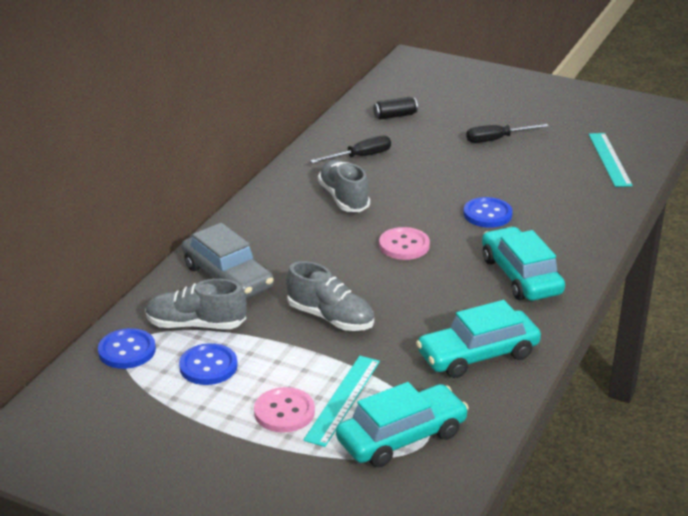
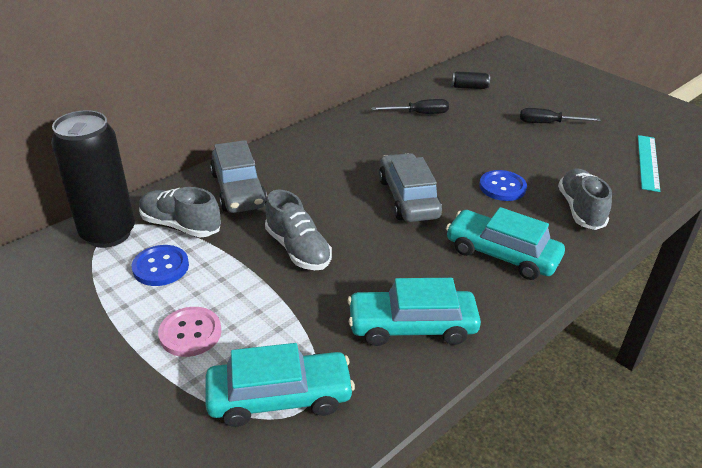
camera: 20 degrees right, 5 degrees up
blue button [98,328,156,369] -> black can [51,110,135,248]
turquoise ruler [303,356,380,447] -> none
grey shoe [318,160,370,212] -> grey shoe moved to [558,168,612,230]
pink button [379,227,430,260] -> grey car [379,153,442,222]
turquoise car [482,227,565,301] -> turquoise car turned 60 degrees counterclockwise [446,207,565,280]

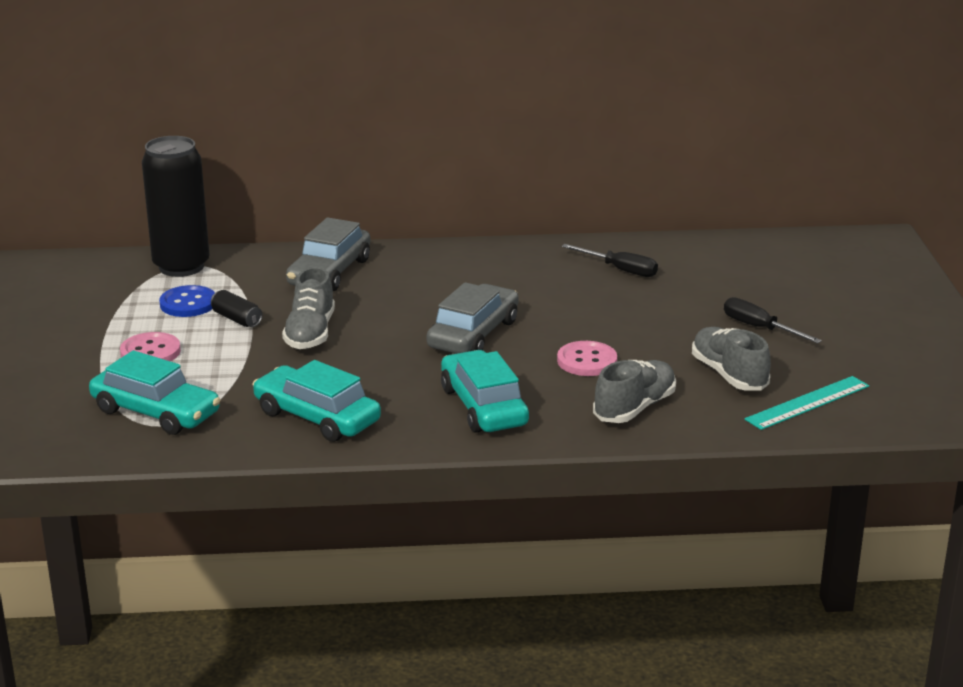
camera: 40 degrees right, 10 degrees down
grey shoe [139,187,221,238] -> grey shoe moved to [692,327,771,391]
black can [452,71,490,89] -> black can moved to [211,290,263,327]
blue button [479,170,527,201] -> pink button [557,341,617,376]

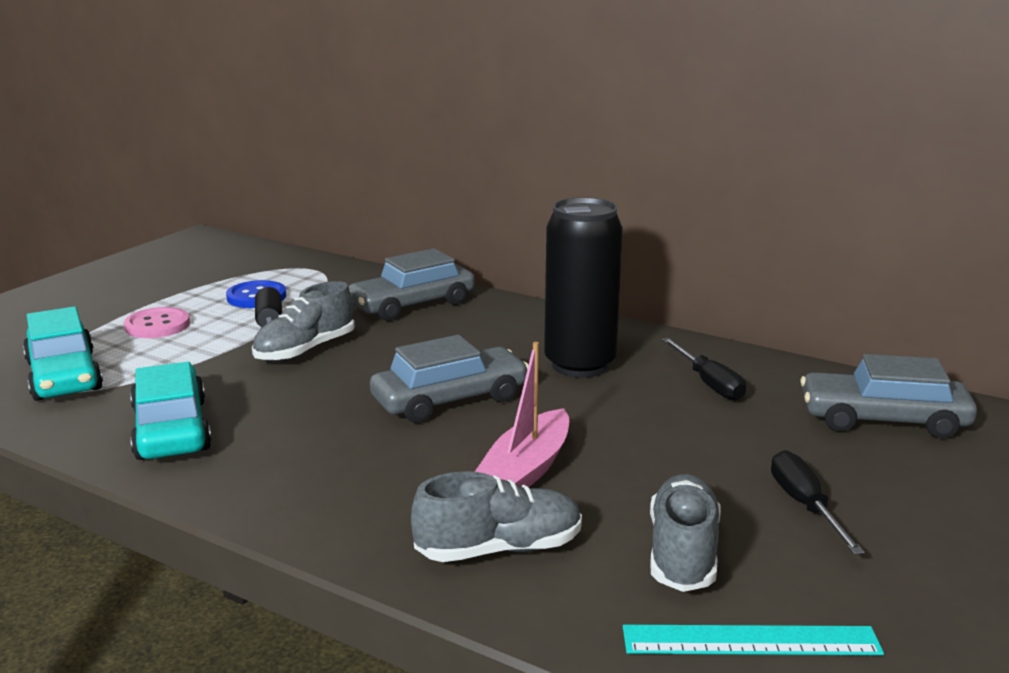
camera: 35 degrees right, 5 degrees down
black can [142,136,210,277] -> black can moved to [544,197,623,378]
turquoise car [441,350,529,433] -> none
pink button [557,341,617,376] -> pink boat [475,342,569,487]
none -> grey car [800,354,977,438]

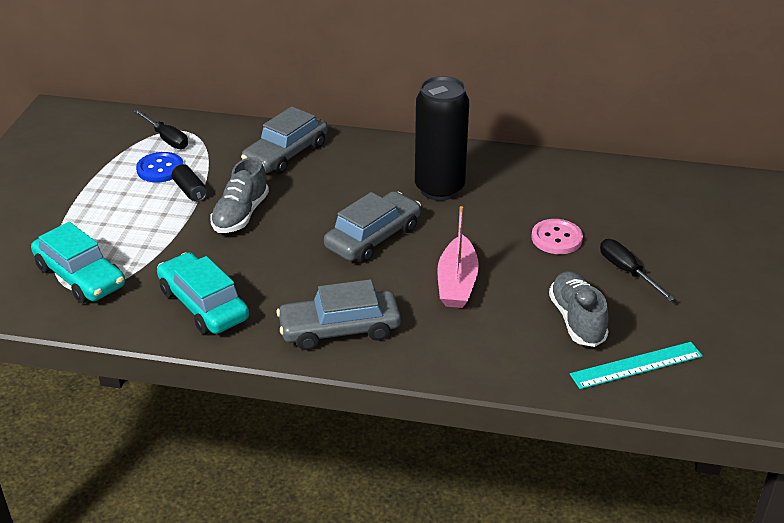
camera: 20 degrees left, 15 degrees up
pink button [124,307,190,338] -> pink button moved to [531,219,583,254]
grey shoe [411,471,582,562] -> none
black screwdriver [662,338,746,401] -> black screwdriver moved to [134,110,188,149]
grey car [800,354,977,438] -> grey car moved to [276,279,401,350]

